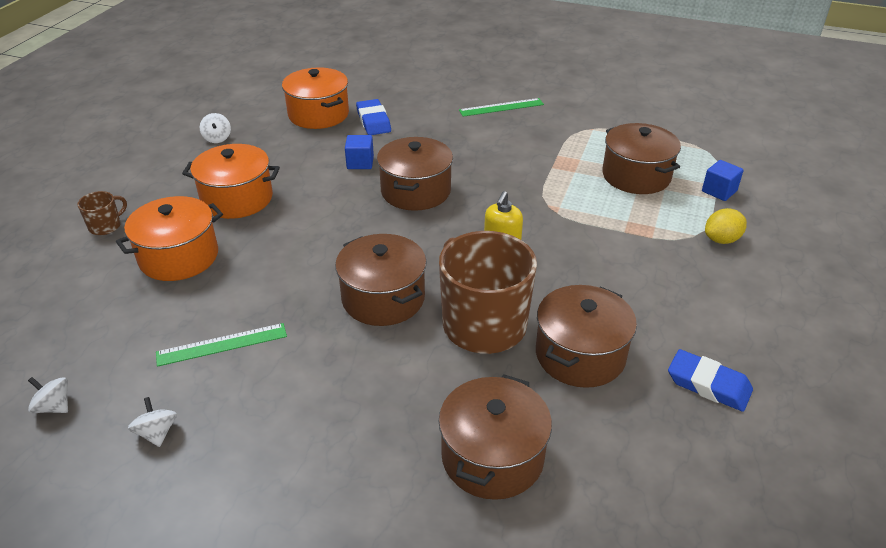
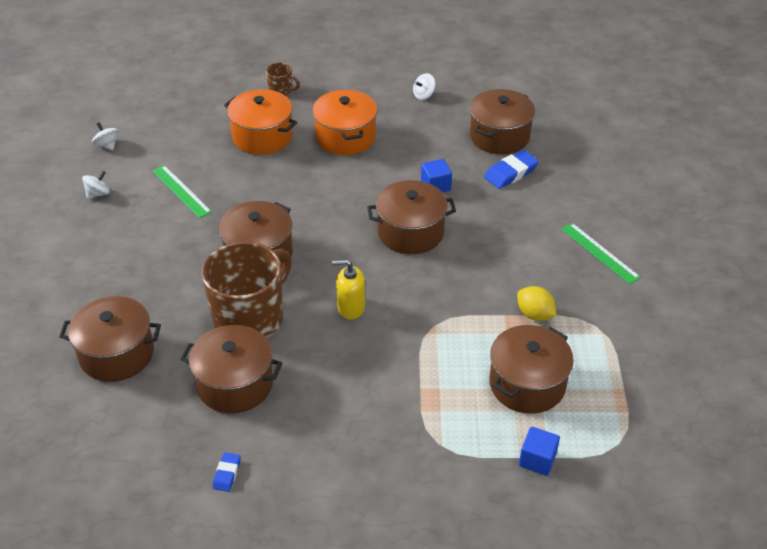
camera: 70 degrees right, 5 degrees up
white spinning top [28,377,68,413] -> white spinning top turned 45 degrees counterclockwise [92,122,119,150]
orange pot [282,67,349,129] -> brown pot [470,89,535,154]
blue eraser [668,349,753,412] -> blue eraser [213,452,241,492], size x0.57
yellow lemon [705,208,747,244] -> yellow lemon moved to [517,286,556,321]

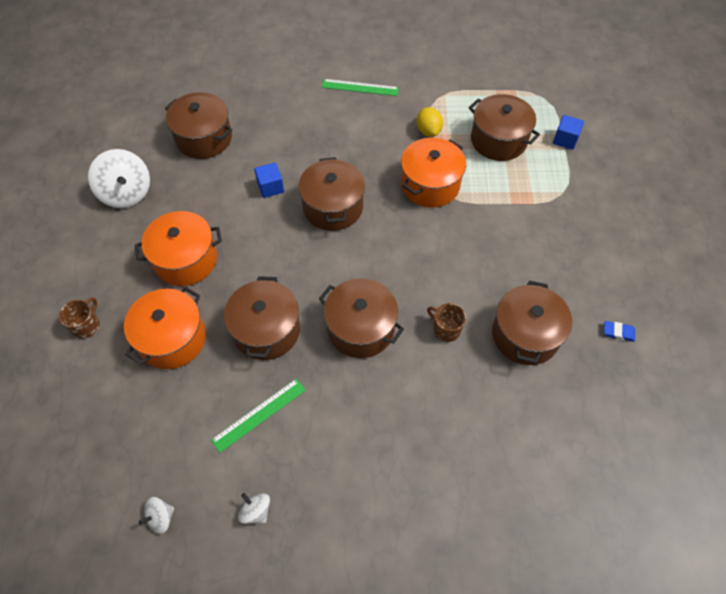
camera: 90 degrees left, 15 degrees up
brown pot [59,296,161,382] -> brown pot moved to [224,276,300,360]
brown mug [201,242,292,338] -> brown mug [427,303,466,342], size x0.43
yellow soap dispenser [332,259,365,320] -> none
white spinning top [413,73,436,100] -> white spinning top [88,149,150,208], size x2.02
blue eraser [484,150,539,189] -> none
yellow lemon [517,286,556,321] -> yellow lemon turned 60 degrees counterclockwise [417,107,443,137]
green ruler [561,223,641,284] -> green ruler turned 45 degrees clockwise [322,79,399,96]
none -> orange pot [401,138,466,208]

